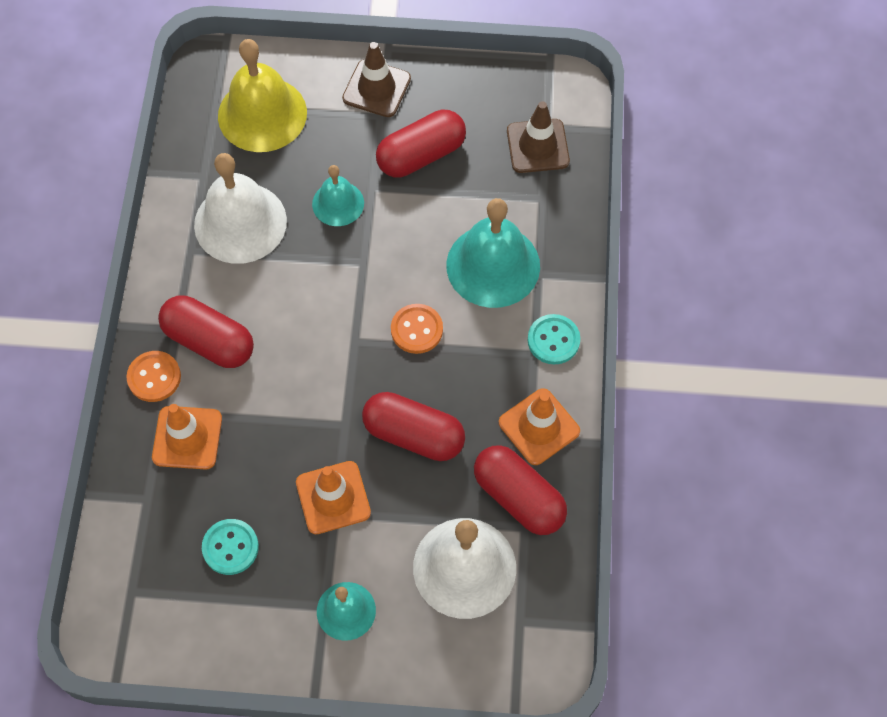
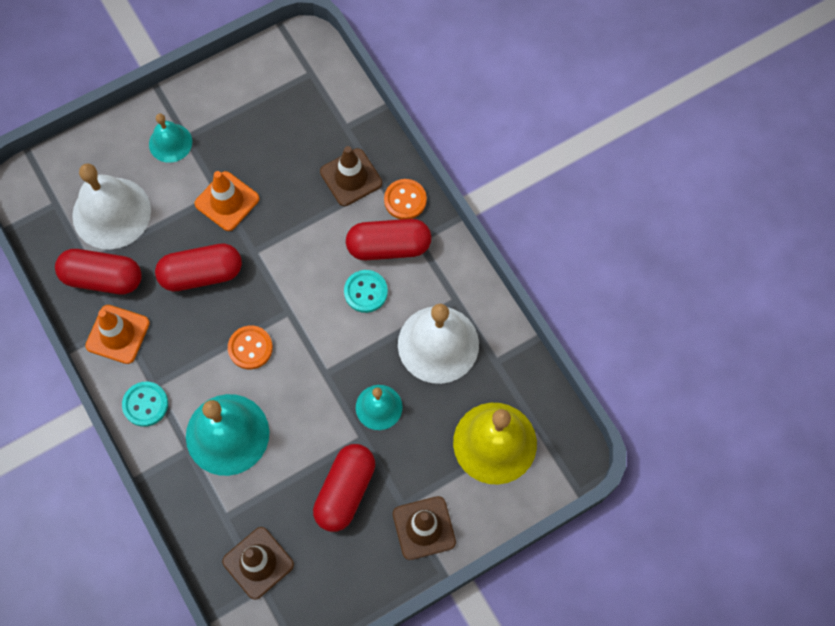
camera: 145 degrees right, 5 degrees up
orange traffic cone [152,404,222,470] -> brown traffic cone [320,146,382,206]
turquoise button [202,519,259,575] -> turquoise button moved to [344,270,388,313]

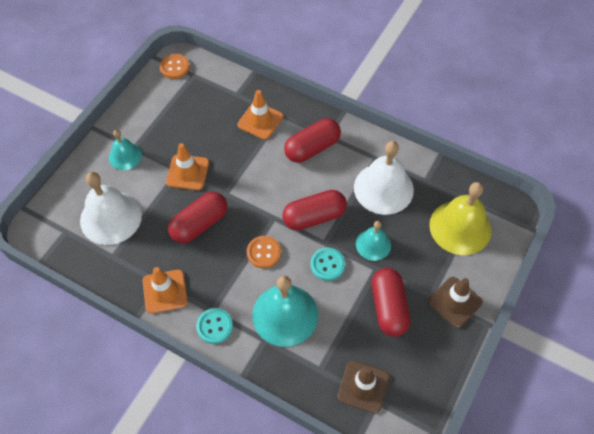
camera: 30 degrees left, 10 degrees down
red capsule [55,249,142,294] -> red capsule moved to [282,190,347,230]
brown traffic cone [320,146,382,206] -> orange traffic cone [237,90,283,140]
turquoise button [344,270,388,313] -> turquoise button moved to [310,248,345,281]
orange button [384,179,427,219] -> orange button moved to [160,54,190,79]

